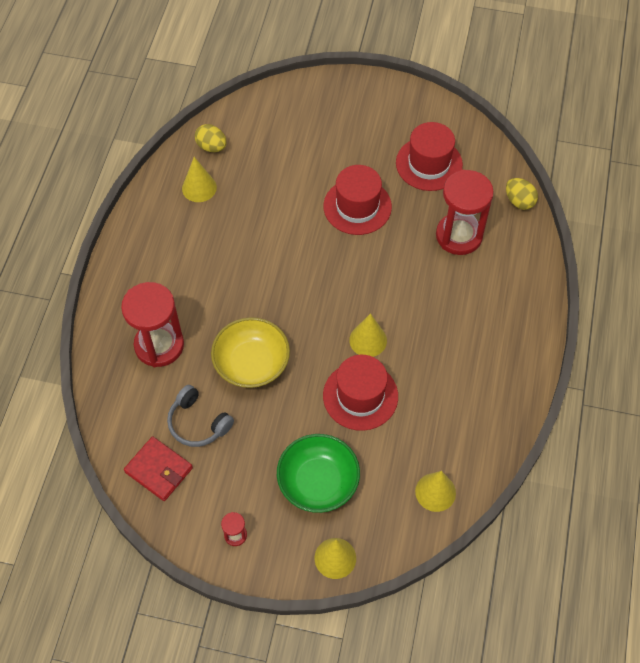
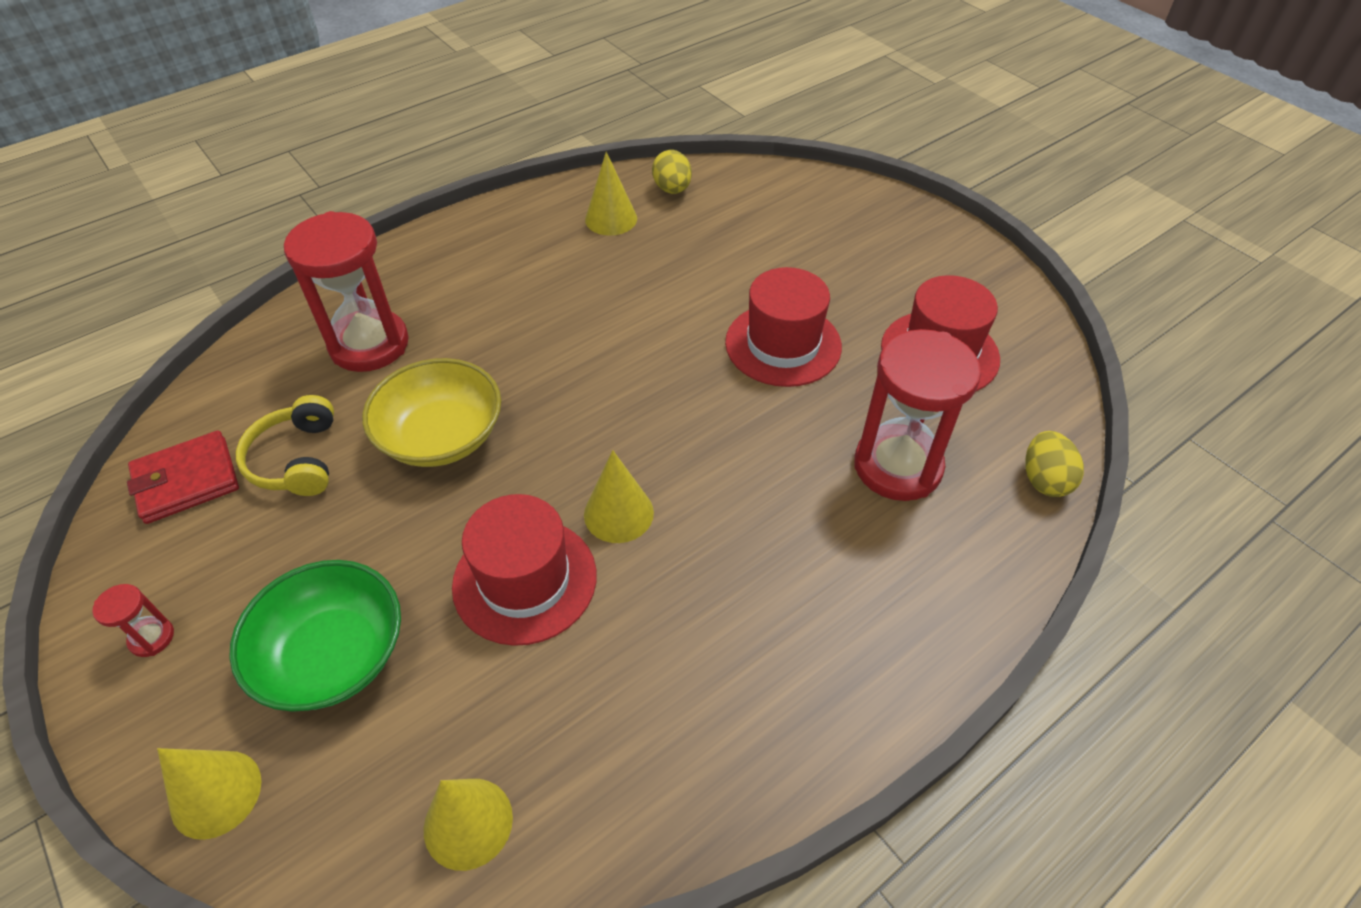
camera: 40 degrees right, 10 degrees down
red wallet [124,436,193,501] -> red wallet turned 75 degrees clockwise [127,431,239,524]
grey headphones [167,385,234,447] -> yellow headphones [236,395,334,496]

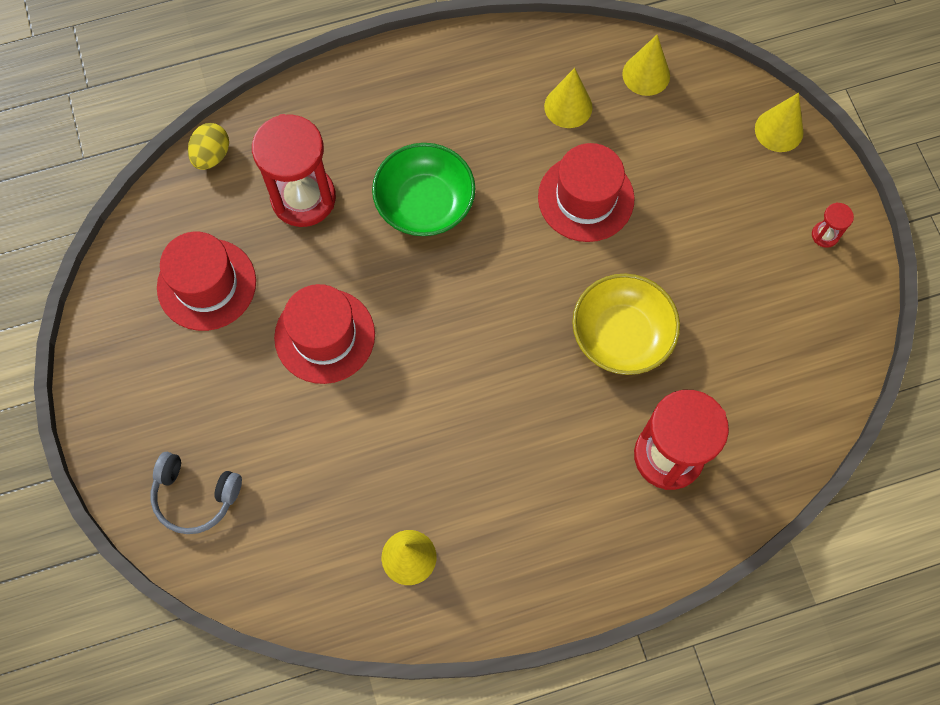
camera: 160 degrees left, 20 degrees up
red wallet [127,431,239,524] -> none
green bowl [229,560,401,712] -> green bowl moved to [372,143,475,236]
yellow headphones [236,395,334,496] -> none
yellow cone [584,450,654,543] -> yellow cone moved to [544,68,593,128]
yellow egg [652,150,692,194] -> none
none -> grey headphones [151,452,242,534]

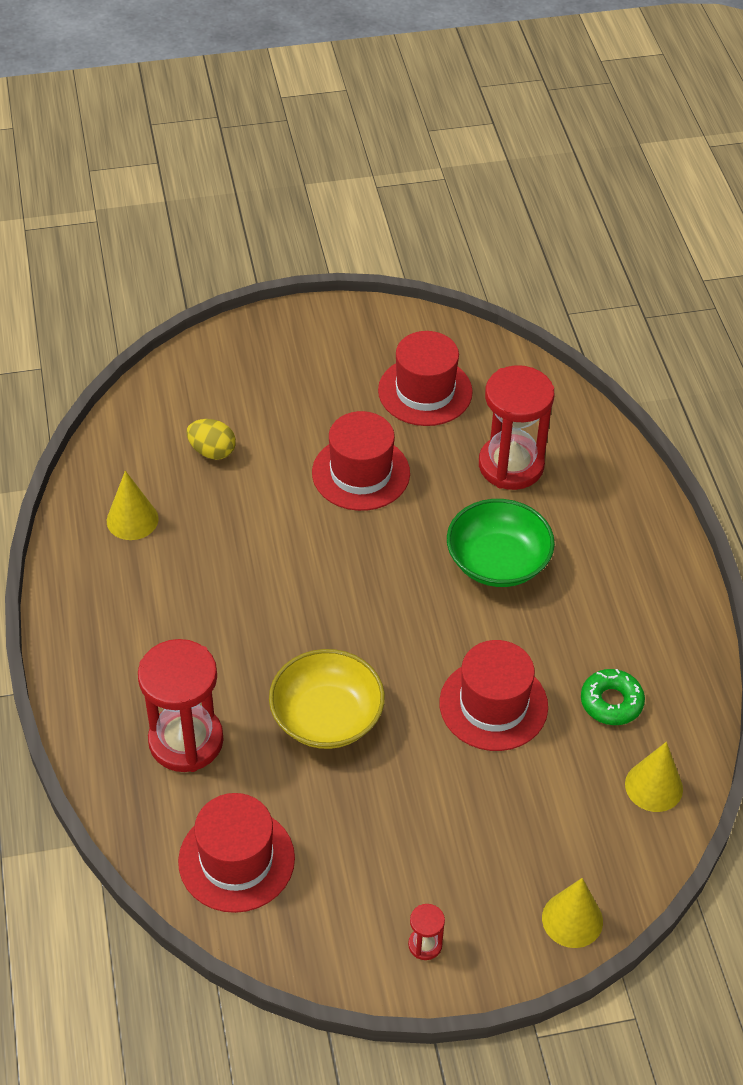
camera: 95 degrees right, 20 degrees down
grey headphones [151,452,242,534] -> none
yellow egg [188,123,229,170] -> yellow egg moved to [187,419,236,460]
yellow cone [544,68,593,128] -> green donut [581,669,645,725]
none -> red hat [178,793,295,913]

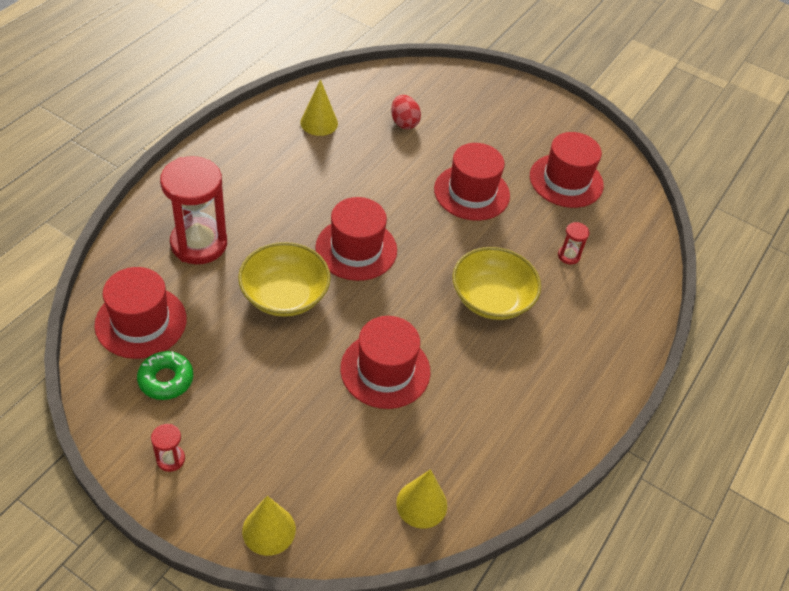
camera: 40 degrees right, 0 degrees up
yellow egg [187,419,236,460] -> red egg [391,95,421,129]
green bowl [447,499,555,587] -> yellow bowl [452,247,541,320]
red hourglass [479,365,554,490] -> red hourglass [558,222,590,265], size x0.42
green donut [581,669,645,725] -> green donut moved to [137,351,193,400]
none -> red hat [315,197,397,281]

